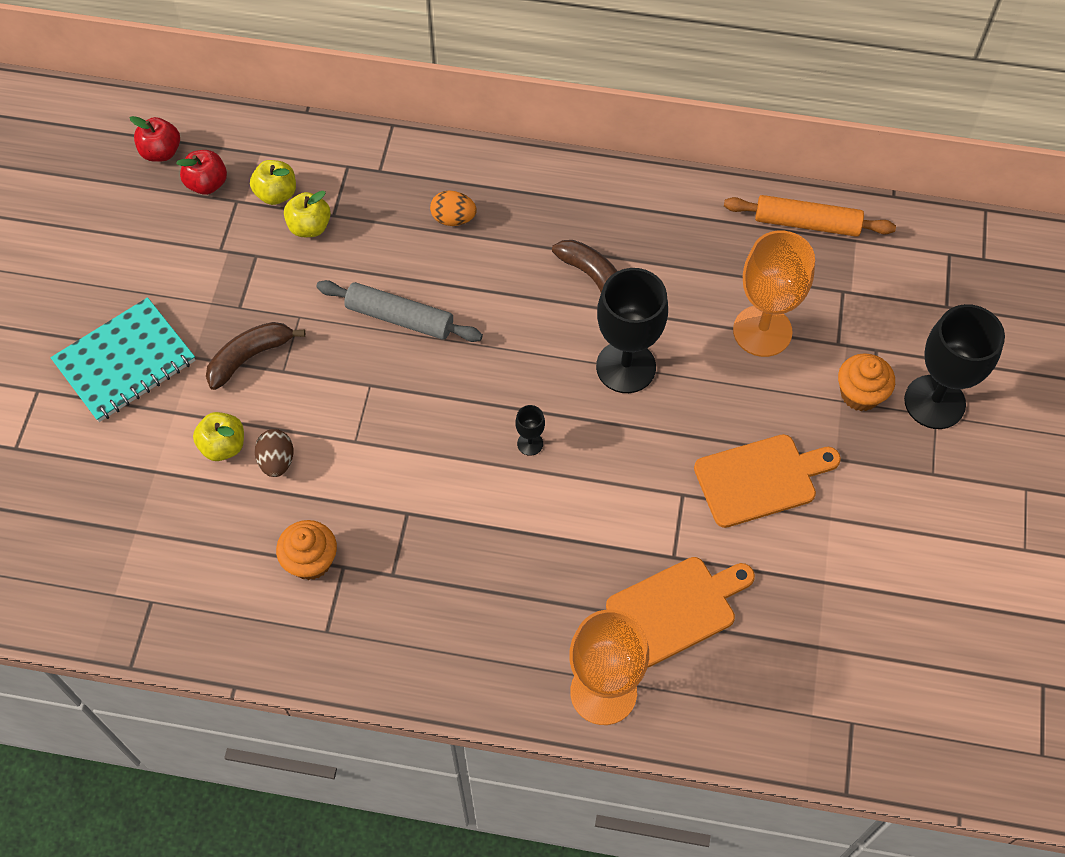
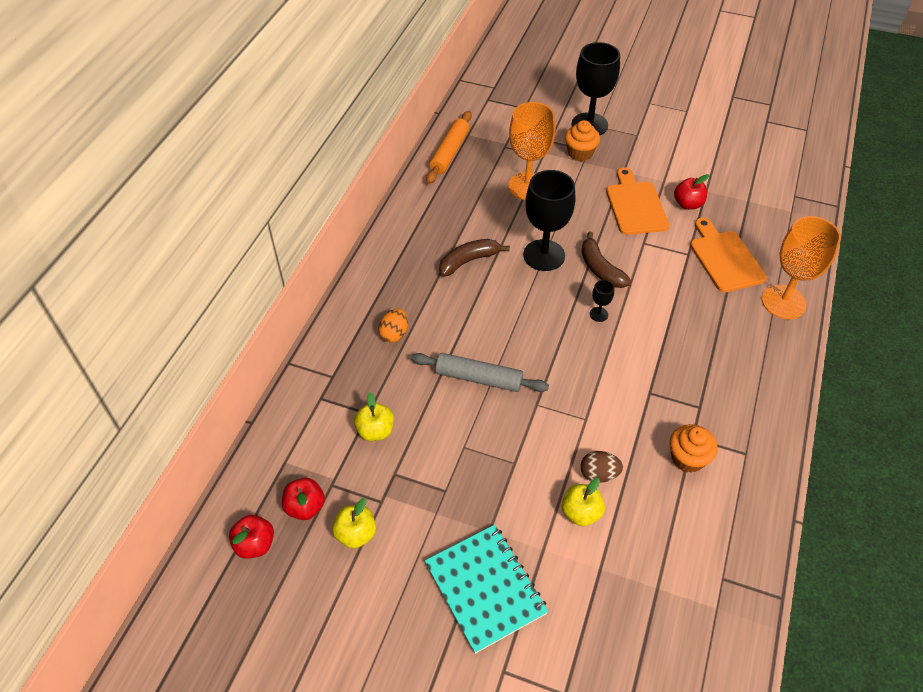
camera: 80 degrees left, 10 degrees down
brown banana [206,322,305,390] -> brown banana moved to [581,231,632,288]
yellow apple [250,160,296,205] -> yellow apple moved to [332,498,376,548]
grey rolling pin [316,280,483,342] -> grey rolling pin turned 75 degrees clockwise [411,353,549,392]
none -> red apple [674,174,709,210]

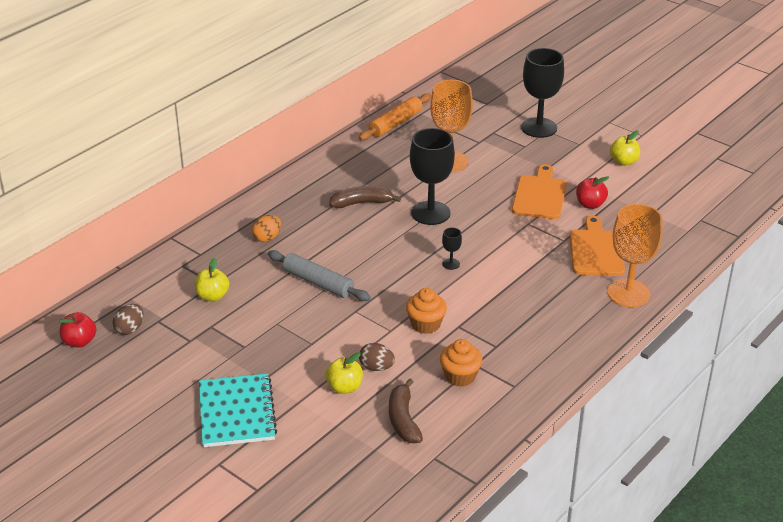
camera: 20 degrees right, 15 degrees down
red apple [282,478,325,520] -> brown egg [113,304,143,335]
yellow apple [332,498,376,548] -> yellow apple moved to [610,130,640,166]
orange cupcake [565,120,600,161] -> orange cupcake moved to [406,288,447,334]
brown banana [581,231,632,288] -> brown banana moved to [389,378,423,443]

